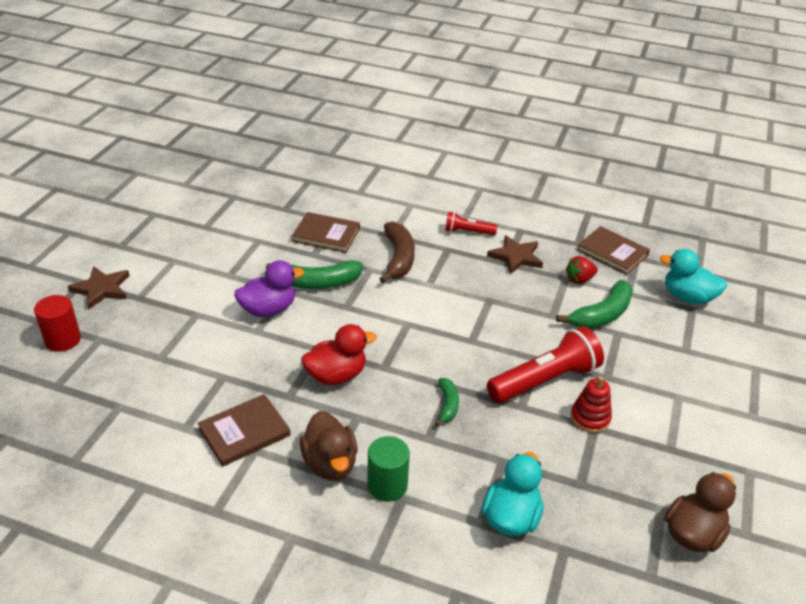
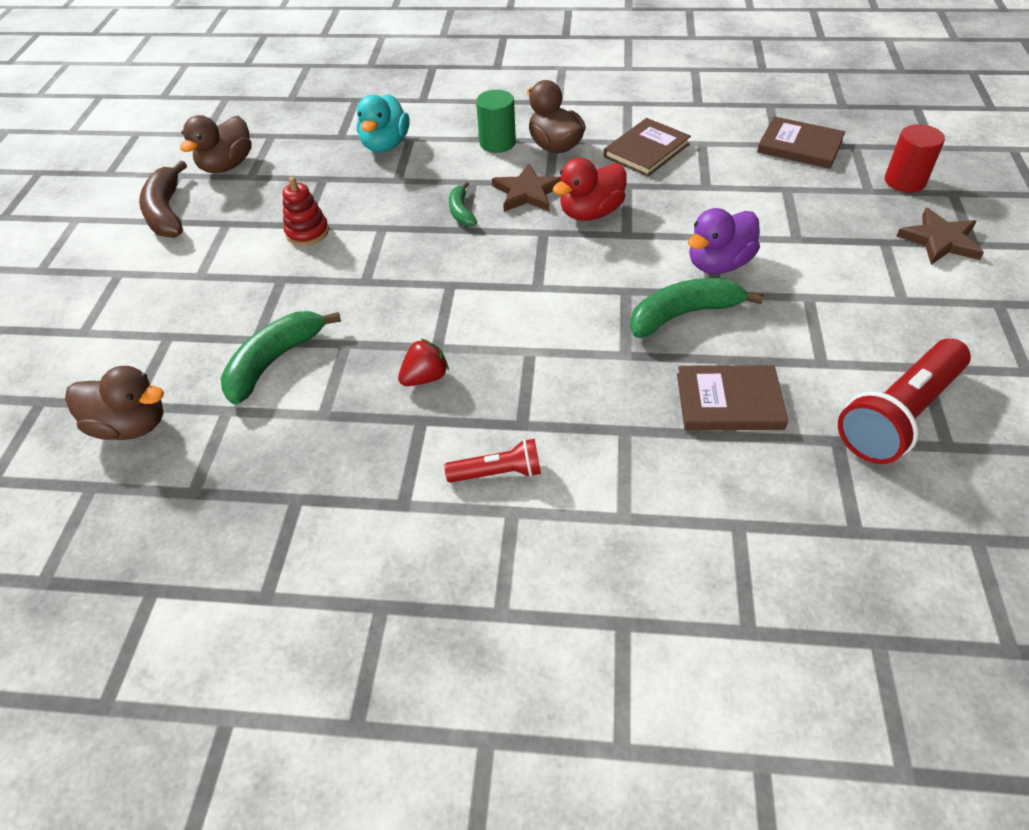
camera: 170 degrees right, 10 degrees up
brown banana [380,221,415,283] -> brown banana moved to [139,161,187,238]
brown star [487,235,543,274] -> brown star moved to [492,163,561,212]
red flashlight [487,326,604,403] -> red flashlight moved to [838,339,971,464]
red strawberry [566,256,598,284] -> red strawberry moved to [398,339,449,386]
brown book [577,226,650,275] -> brown book moved to [757,116,845,169]
turquoise duck [660,249,728,304] -> brown duck [65,366,164,440]

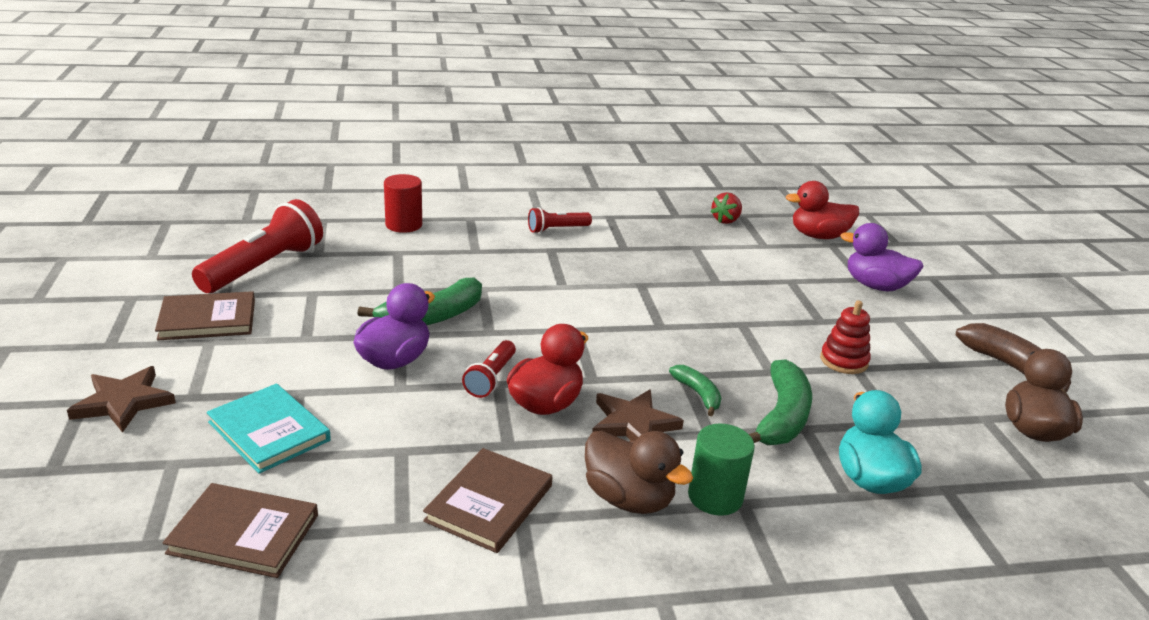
camera: 160 degrees right, 20 degrees down
brown duck [65,366,164,440] -> red duck [785,181,859,239]
green banana [221,311,341,405] -> green banana moved to [749,359,812,445]
red strawberry [398,339,449,386] -> red strawberry moved to [710,192,742,224]
brown book [677,365,788,430] -> brown book moved to [155,291,255,340]
red cylinder [885,124,945,193] -> red cylinder moved to [384,174,422,233]
none -> turquoise book [207,384,331,474]
none -> red flashlight [462,340,516,398]
none -> purple duck [840,223,924,292]

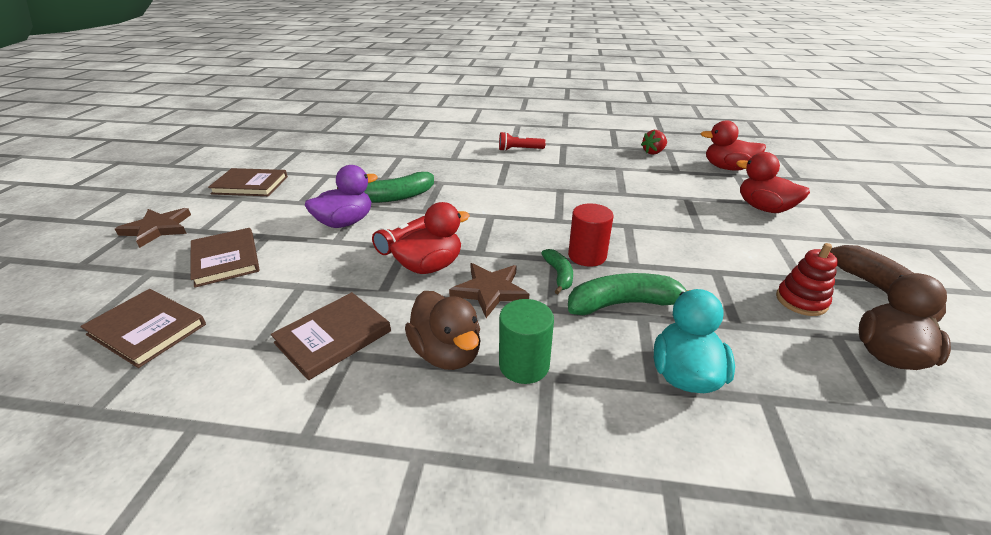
camera: 20 degrees right, 5 degrees up
red flashlight [192,199,323,293] -> none
turquoise book [207,384,331,474] -> brown book [190,228,260,288]
red cylinder [384,174,422,233] -> red cylinder moved to [568,203,613,267]
green banana [749,359,812,445] -> green banana turned 135 degrees counterclockwise [568,273,687,315]
red stacking toy [820,300,871,374] -> red stacking toy moved to [776,243,838,316]
purple duck [840,223,924,292] -> red duck [736,152,810,213]

